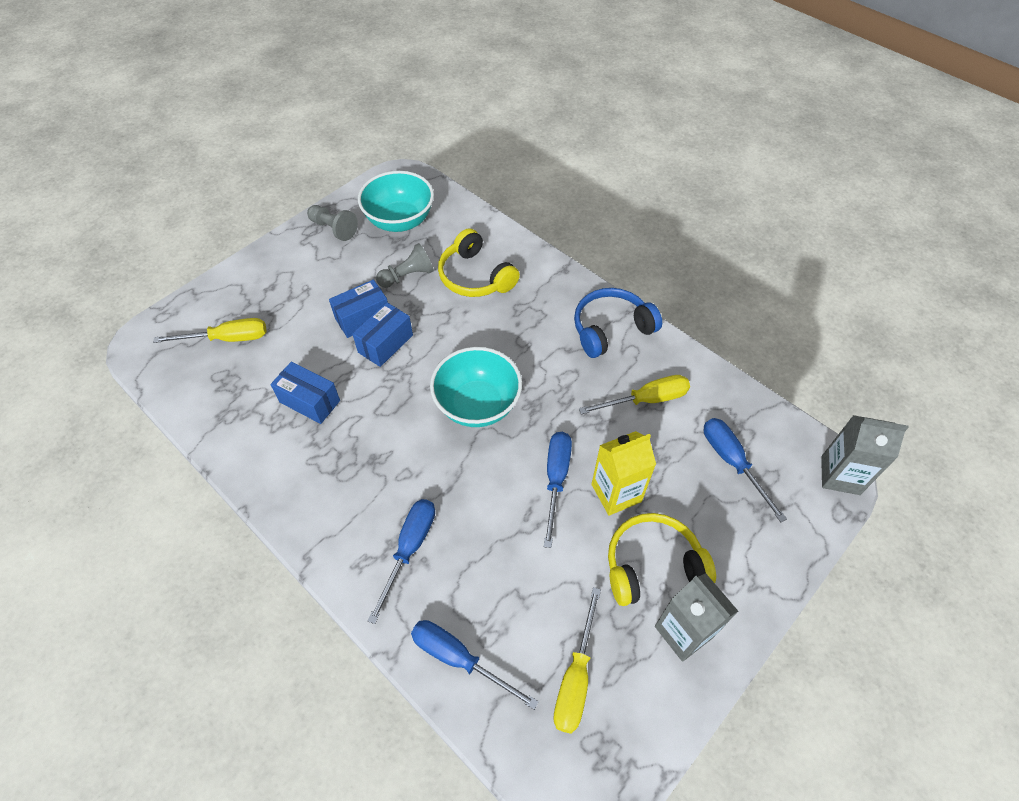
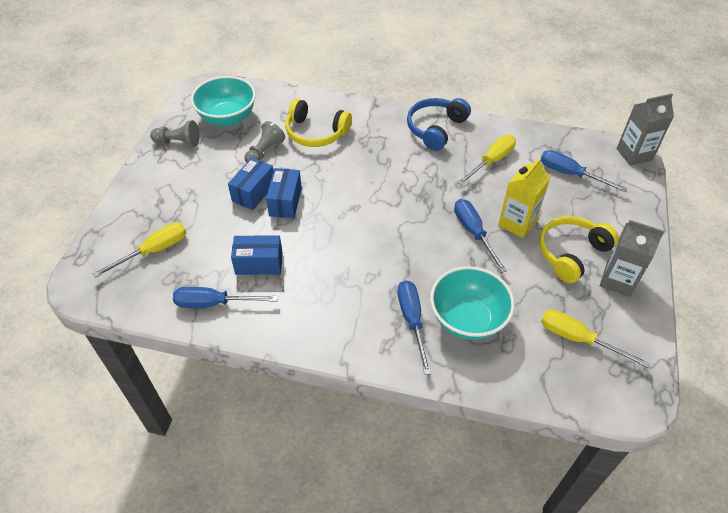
camera: 30 degrees left, 5 degrees down
blue screwdriver [411,620,539,710] -> blue screwdriver moved to [173,287,278,308]
turquoise bowl [430,347,522,427] -> turquoise bowl moved to [430,266,515,340]
yellow screwdriver [553,587,601,734] -> yellow screwdriver turned 135 degrees clockwise [541,310,650,368]

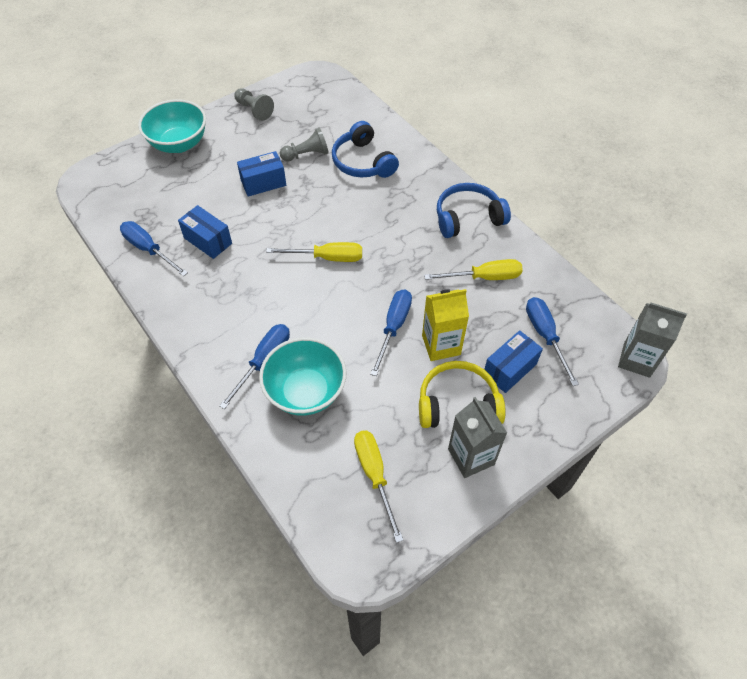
camera: 40 degrees right, 5 degrees up
yellow screwdriver [93,223,187,278] -> yellow screwdriver moved to [266,242,362,262]
turquoise bowl [191,76,256,126] -> turquoise bowl moved to [138,99,206,153]
blue box [266,168,302,218] -> blue box moved to [484,330,543,393]
yellow headphones [285,99,352,147] -> blue headphones [332,121,399,178]

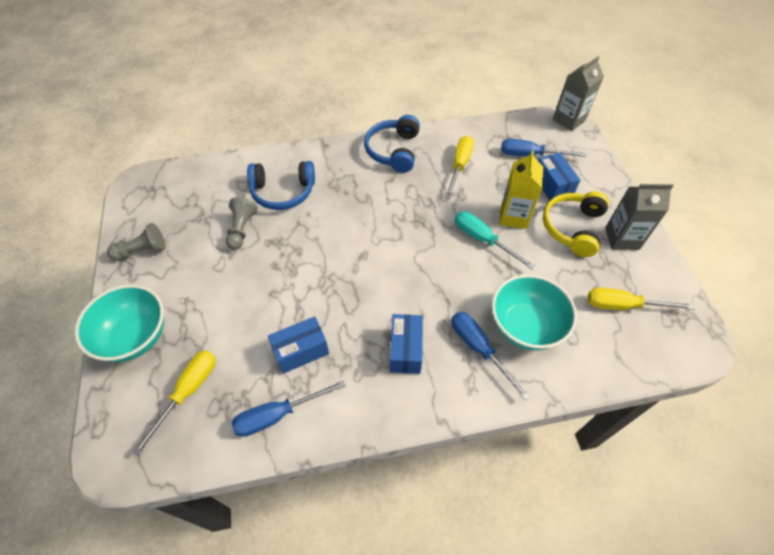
camera: 65 degrees left, 0 degrees up
blue box [237,151,286,197] -> blue box moved to [390,314,423,374]
yellow screwdriver [266,242,362,262] -> yellow screwdriver moved to [132,350,216,456]
blue screwdriver [370,290,412,376] -> turquoise screwdriver [455,211,536,270]

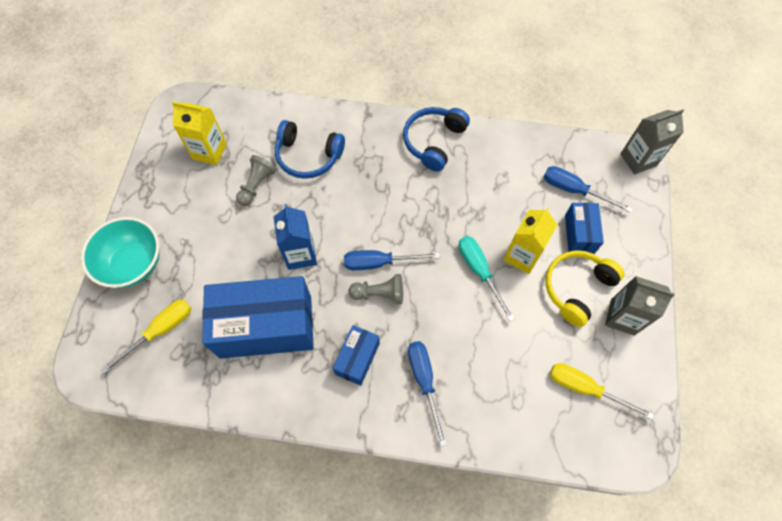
camera: 20 degrees right, 10 degrees up
grey pawn [107,223,166,261] -> grey pawn moved to [349,274,403,304]
blue screwdriver [232,380,346,437] -> blue screwdriver moved to [344,250,440,270]
blue box [268,316,329,374] -> blue box [202,276,314,359], size x2.03
yellow screwdriver [445,136,474,198] -> none
turquoise bowl [492,274,577,350] -> none
none -> yellow carton [172,101,227,165]
none -> blue carton [273,204,317,270]

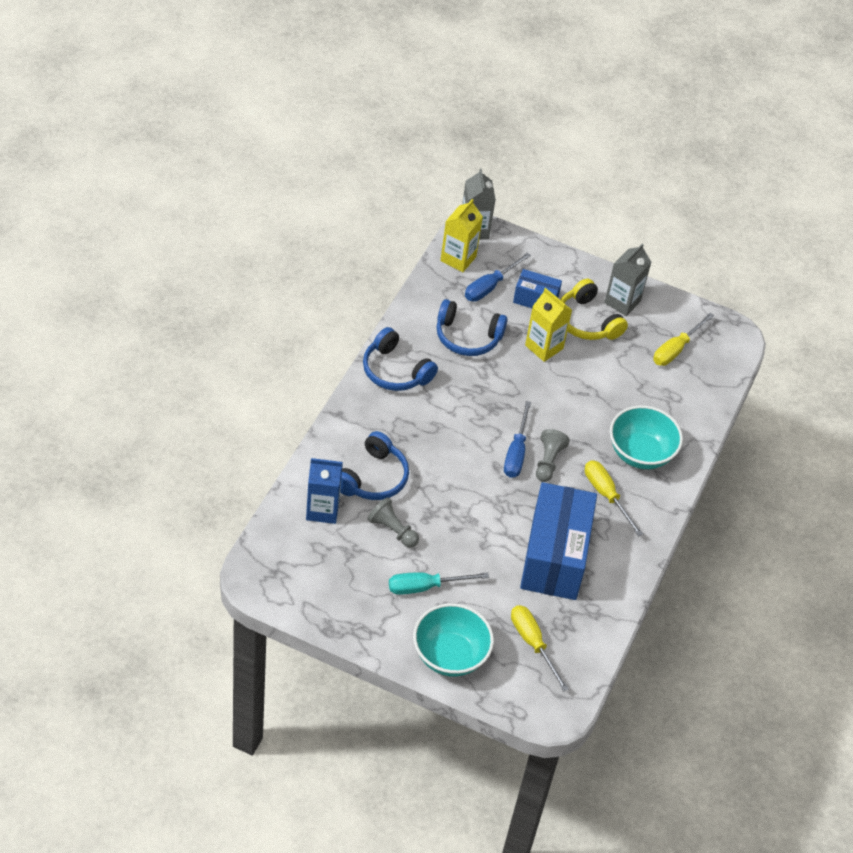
camera: 80 degrees left, 15 degrees down
yellow carton [172,101,227,165] -> yellow carton moved to [440,199,483,272]
blue carton [273,204,317,270] -> blue carton moved to [306,458,343,524]
blue box [333,325,380,386] -> yellow screwdriver [585,460,643,537]
blue screwdriver [408,341,447,447] -> turquoise bowl [610,405,683,469]
turquoise screwdriver [459,236,515,322] -> turquoise screwdriver moved to [389,572,489,595]
none -> blue headphones [437,299,507,356]

